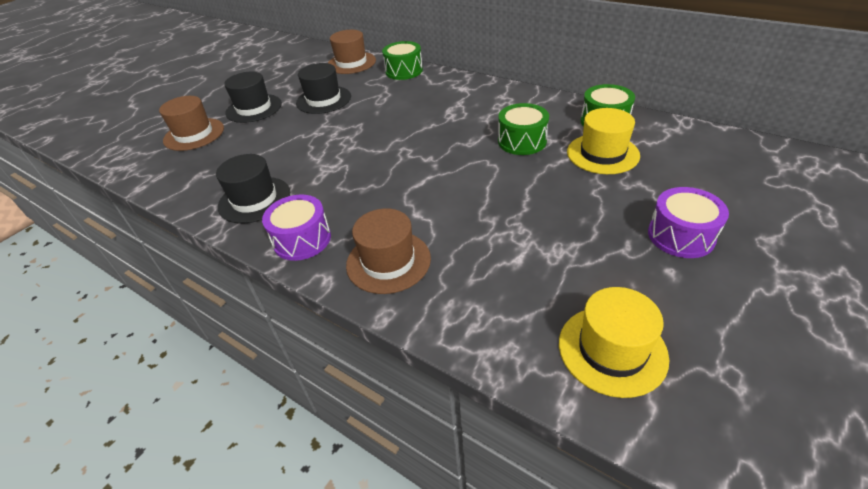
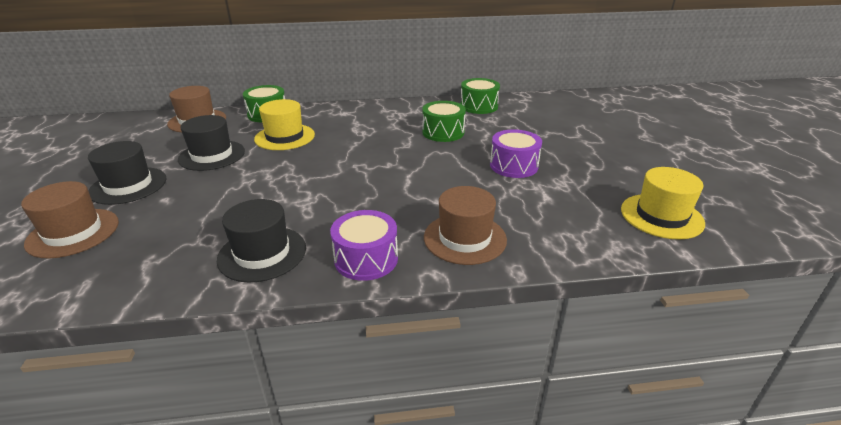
camera: 45 degrees left, 10 degrees down
yellow hat [567,108,640,174] -> yellow hat moved to [254,99,315,150]
purple drum [648,187,729,258] -> purple drum moved to [490,129,542,178]

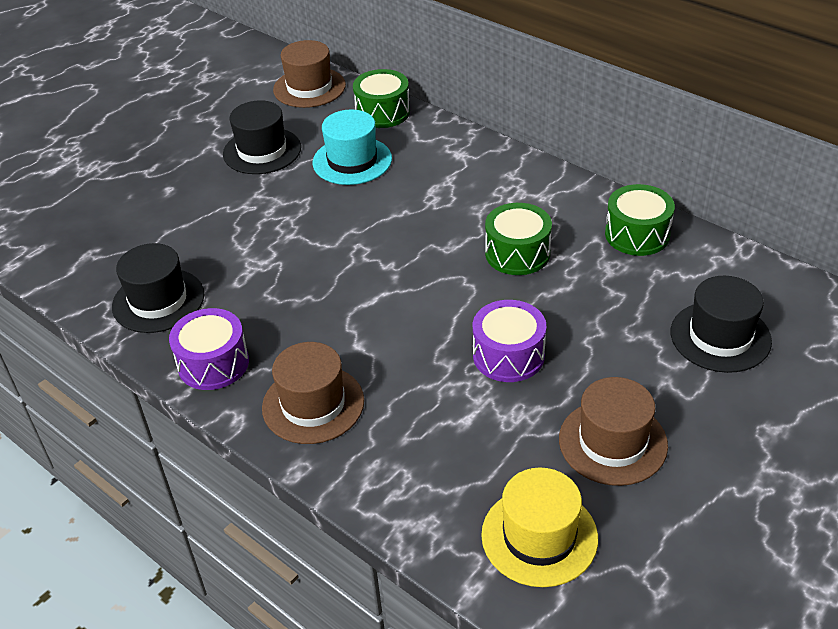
camera: 50 degrees right, 10 degrees up
brown hat [21,181,119,258] -> brown hat moved to [559,377,668,486]
black hat [88,141,167,205] -> black hat moved to [671,276,772,373]
yellow hat [254,99,315,150] -> turquoise hat [312,110,392,185]

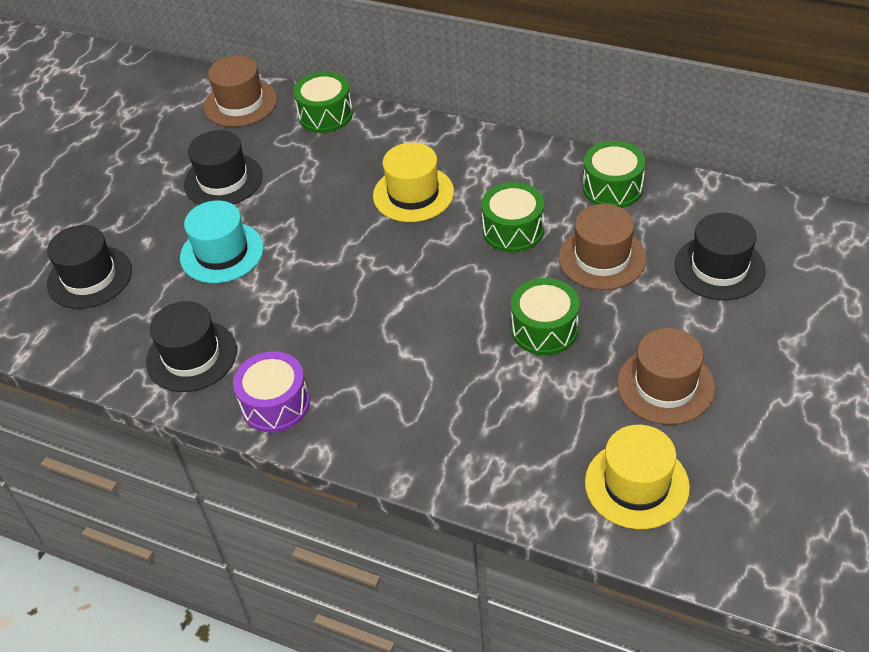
camera: 15 degrees left, 5 degrees up
brown hat [262,342,364,444] -> brown hat moved to [558,204,647,290]
turquoise hat [312,110,392,185] -> turquoise hat moved to [180,200,264,283]
purple drum [473,300,546,382] -> green drum [511,278,579,355]
none -> black hat [47,225,132,309]
none -> yellow hat [373,143,454,222]

